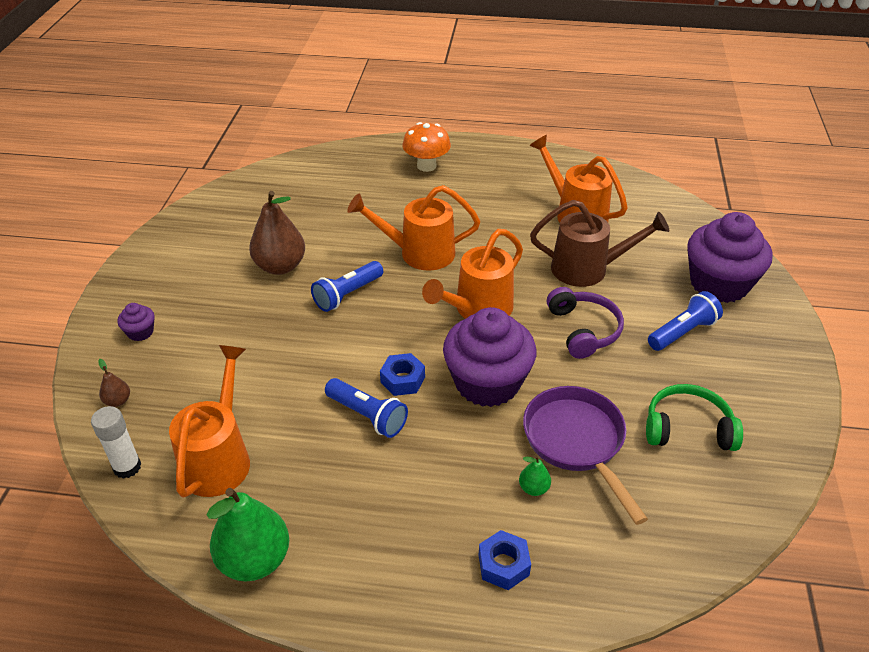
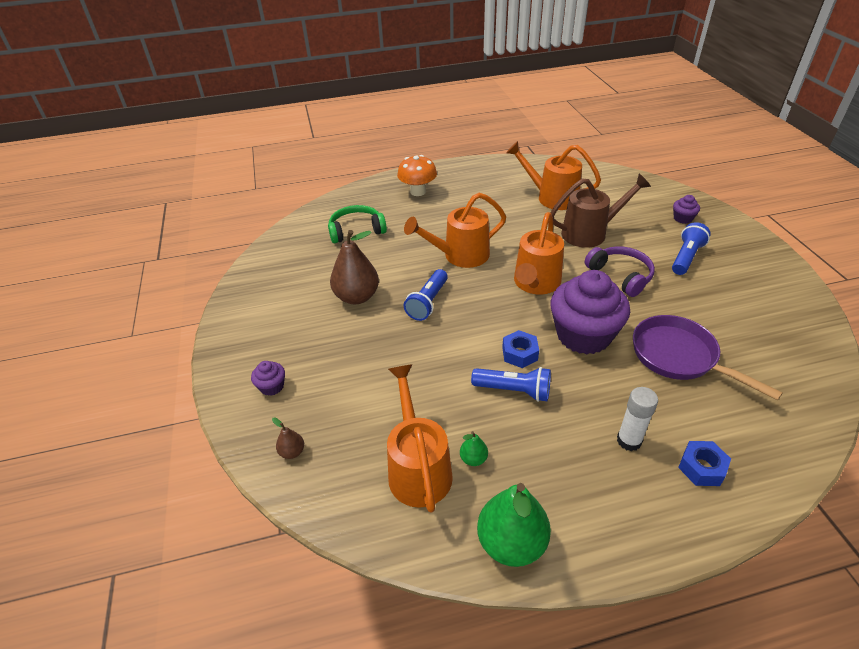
camera: 20 degrees left, 0 degrees up
white glue stick [91,406,141,479] -> white glue stick moved to [617,387,658,451]
green pear [519,455,551,496] -> green pear moved to [460,431,488,466]
green headphones [646,384,743,451] -> green headphones moved to [328,205,387,243]
purple cupcake [687,212,772,303] -> purple cupcake [673,195,700,224], size x0.42

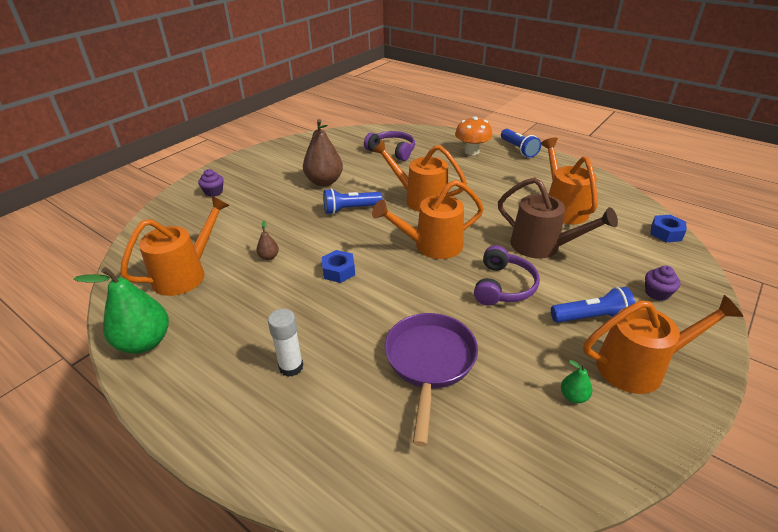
camera: 50 degrees right, 5 degrees down
brown pear [272,417,304,459] -> brown pear moved to [256,221,279,260]
green headphones [328,205,387,243] -> purple headphones [364,131,415,161]
green pear [460,431,488,466] -> green pear moved to [561,360,592,403]
blue flashlight [471,367,551,402] -> blue flashlight moved to [501,129,541,158]
purple cupcake [551,270,630,354] -> none
blue nut [678,441,731,486] -> blue nut moved to [650,215,686,242]
none -> orange watering can [583,295,743,394]

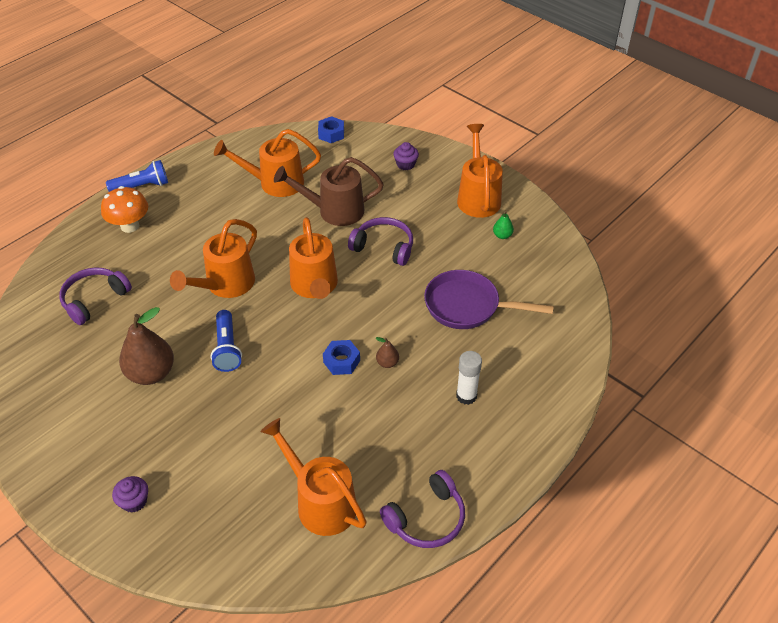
camera: 85 degrees left, 10 degrees up
green pear [74,267,169,354] -> purple headphones [380,470,465,548]
brown pear [256,221,279,260] -> brown pear moved to [376,337,399,368]
brown watering can [498,177,618,258] -> brown watering can turned 135 degrees counterclockwise [274,157,384,226]
blue flashlight [551,287,635,323] -> none

